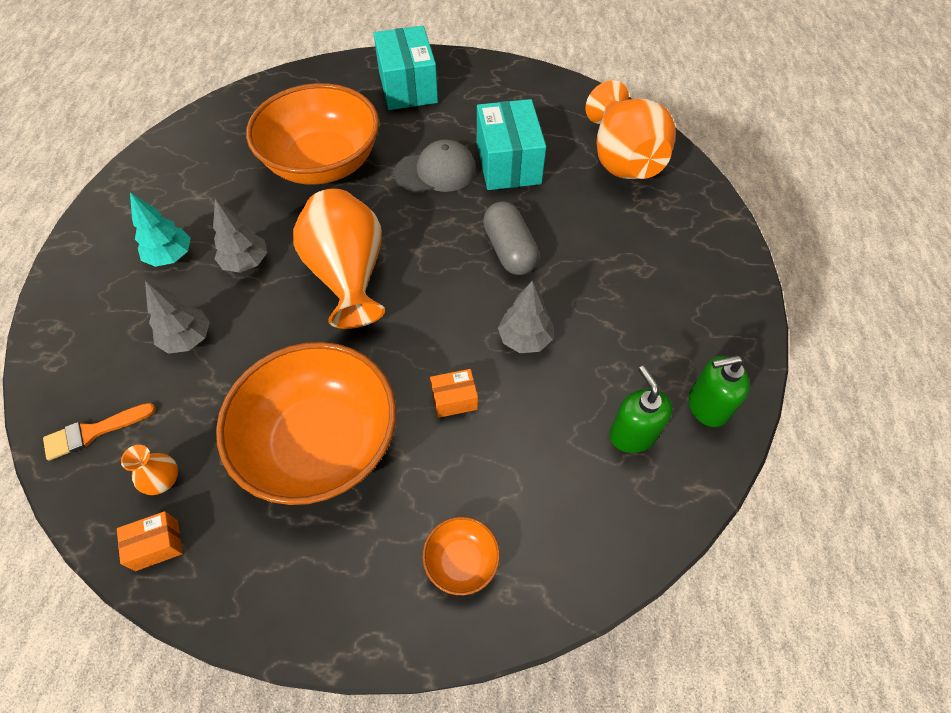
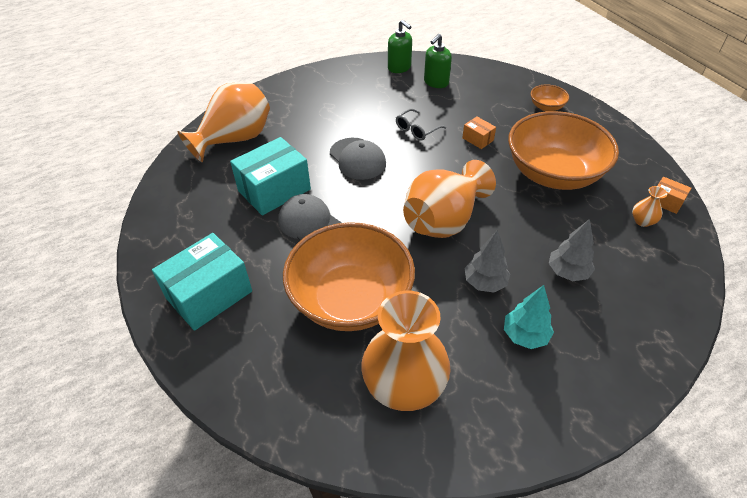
camera: 120 degrees left, 10 degrees down
orange brush [43,403,156,461] -> none
grey capsule [483,201,539,275] -> grey cap [330,138,386,180]
grey tree [498,281,553,353] -> grey glasses [396,109,446,141]
none -> orange vase [361,291,451,411]

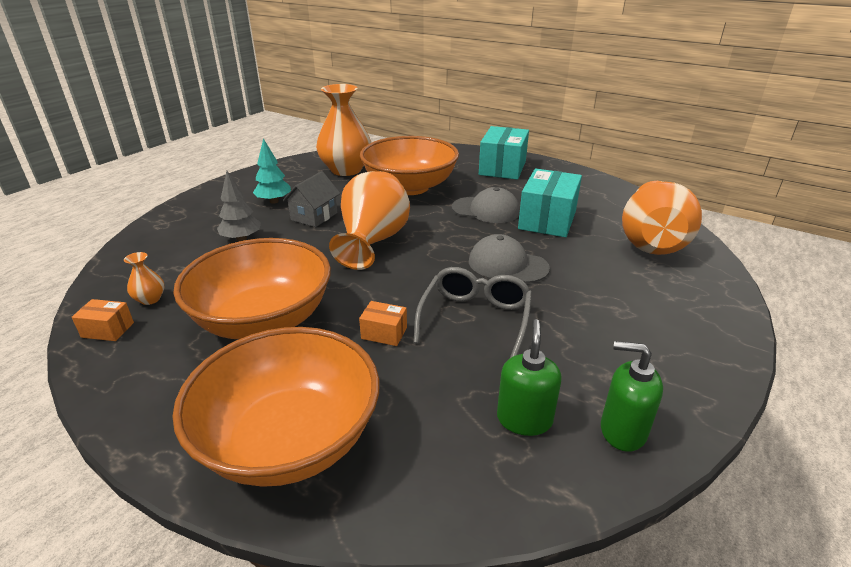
camera: 150 degrees right, 15 degrees down
grey glasses [396,109,446,141] -> grey glasses [413,267,532,358], size x1.63
grey tree [465,230,510,293] -> grey house [283,171,340,227]
orange bowl [531,84,569,111] -> orange bowl [173,327,380,487], size x2.42

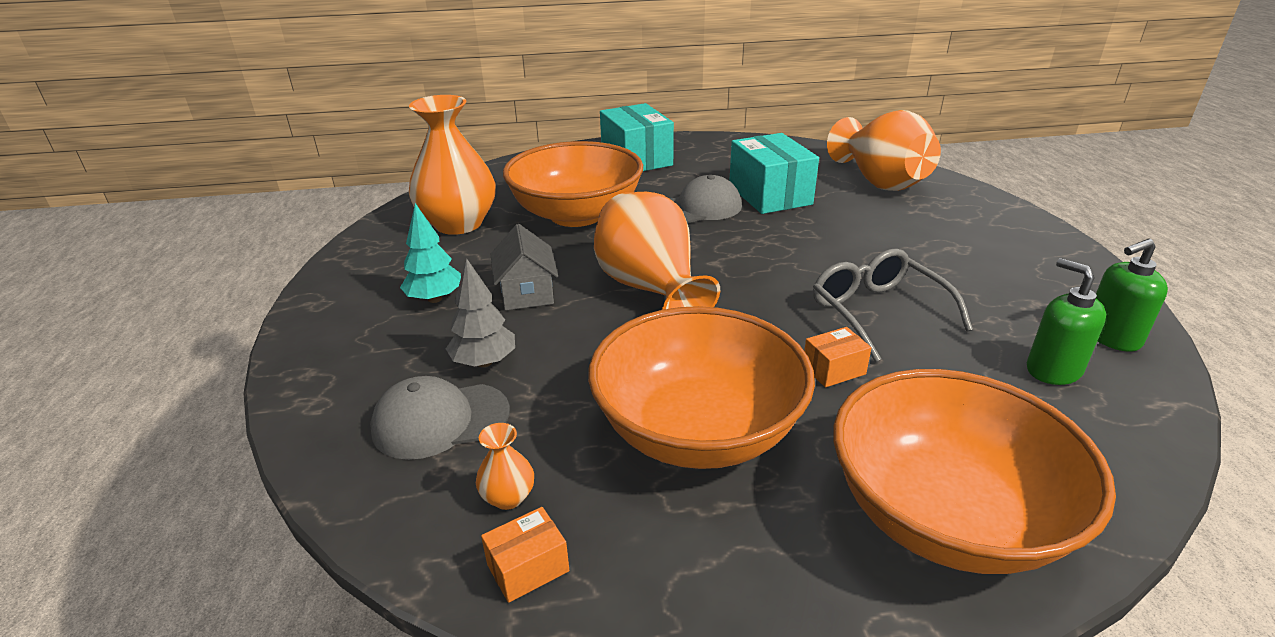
camera: 40 degrees left, 0 degrees up
grey cap [469,234,550,283] -> grey cap moved to [370,376,510,460]

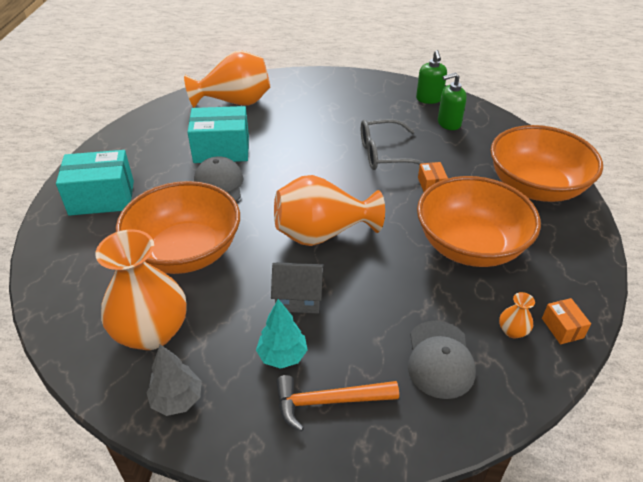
camera: 75 degrees left, 10 degrees up
grey tree [446,258,515,367] -> grey tree moved to [146,344,202,416]
none -> orange hammer [276,375,399,431]

